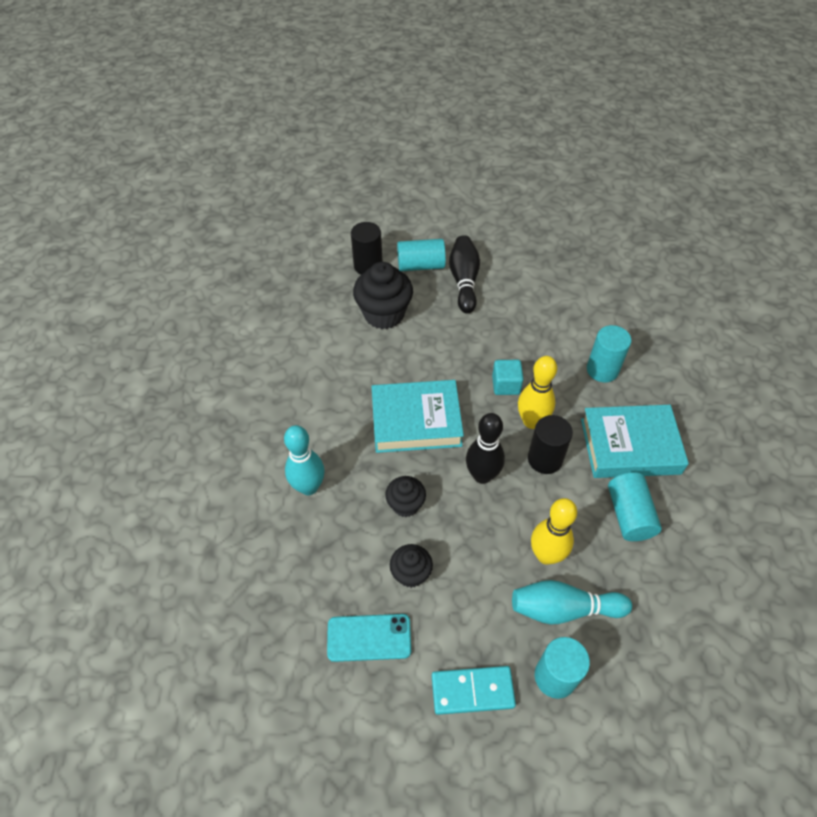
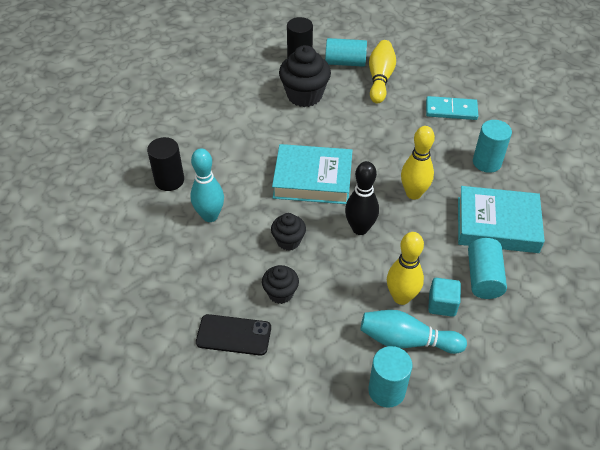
camera: 10 degrees right, 5 degrees down
turquoise phone [327,614,411,662] -> black phone [196,314,271,356]
turquoise domino [432,666,516,715] -> turquoise domino moved to [426,96,478,120]
black bowling pin [449,235,480,314] -> yellow bowling pin [369,40,396,103]
turquoise cube [492,360,524,395] -> turquoise cube moved to [428,278,461,317]
black cylinder [528,415,573,474] -> black cylinder moved to [147,137,184,191]

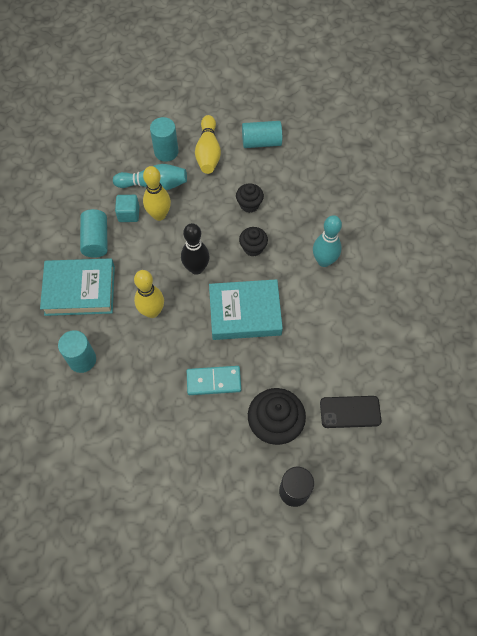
camera: 170 degrees right, 15 degrees up
black cylinder [147,137,184,191] -> none
black phone [196,314,271,356] -> black phone moved to [320,396,381,428]
turquoise cylinder [325,38,367,67] -> turquoise cylinder moved to [242,121,282,148]
yellow bowling pin [369,40,396,103] -> yellow bowling pin moved to [195,115,221,174]
turquoise domino [426,96,478,120] -> turquoise domino moved to [187,366,241,395]

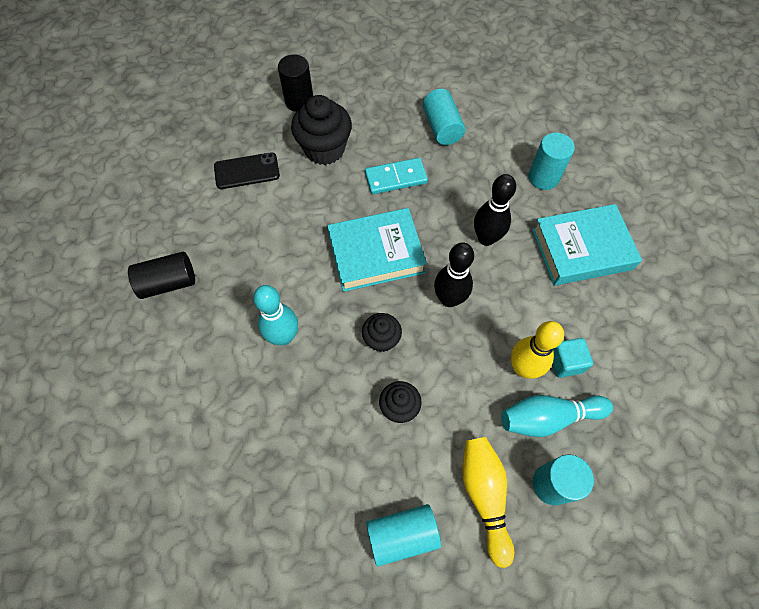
camera: 170 degrees right, 0 degrees up
turquoise cylinder [80,209,108,258] -> turquoise cylinder moved to [423,89,465,145]
yellow bowling pin [134,270,164,318] -> black bowling pin [474,174,516,246]
none -> black cylinder [128,252,195,299]

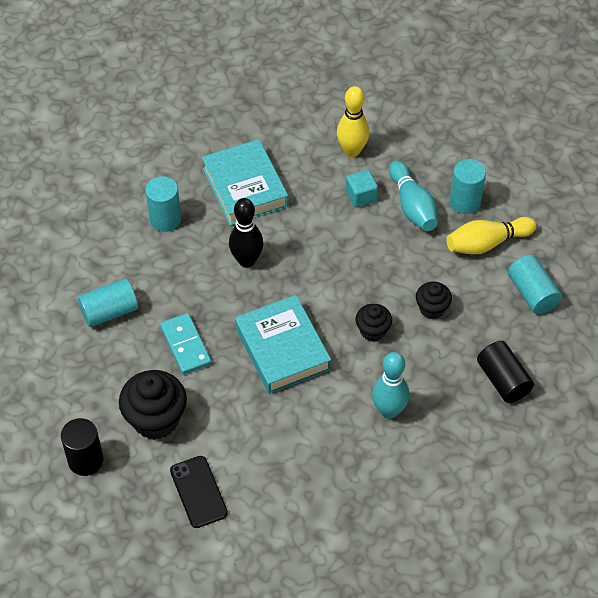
camera: 100 degrees left, 10 degrees down
black cylinder [128,252,195,299] -> black cylinder moved to [477,341,534,403]
black bowling pin [434,242,474,307] -> none
yellow bowling pin [511,321,564,379] -> yellow bowling pin moved to [337,86,369,157]

